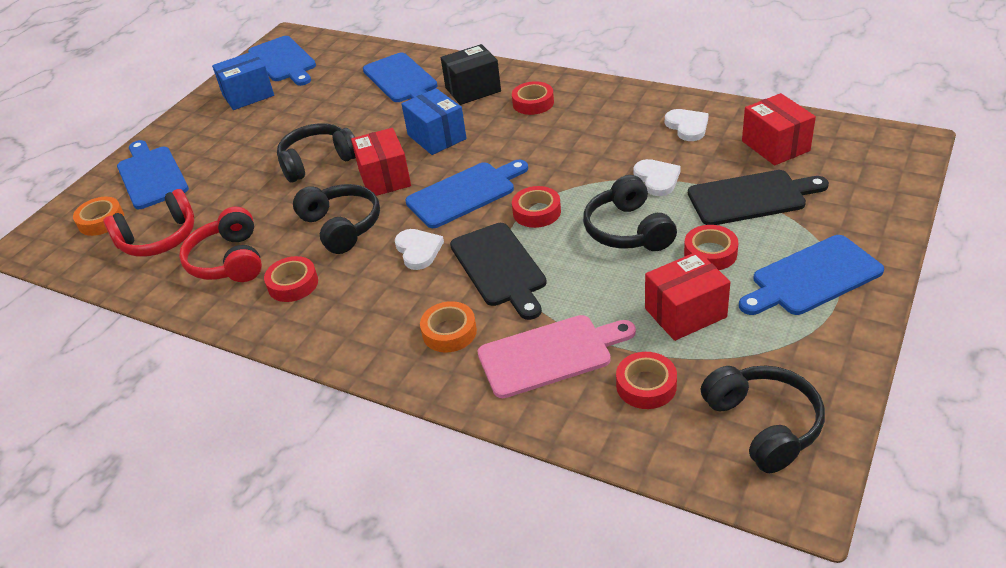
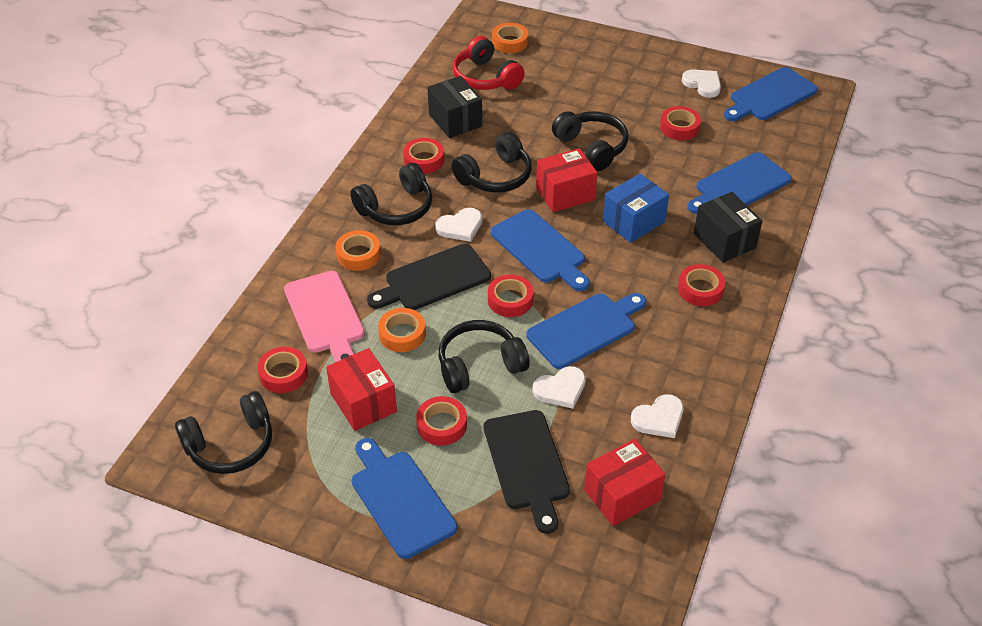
camera: 80 degrees right, 5 degrees up
blue cutting board [117,140,189,209] -> blue cutting board moved to [527,293,646,369]
red headphones [179,207,262,282] -> black box [428,76,482,138]
blue box [212,51,274,110] -> white heart [682,69,721,98]
none -> black headphones [351,163,432,225]
none -> orange tape [378,308,426,352]
none -> red tape [660,106,701,141]

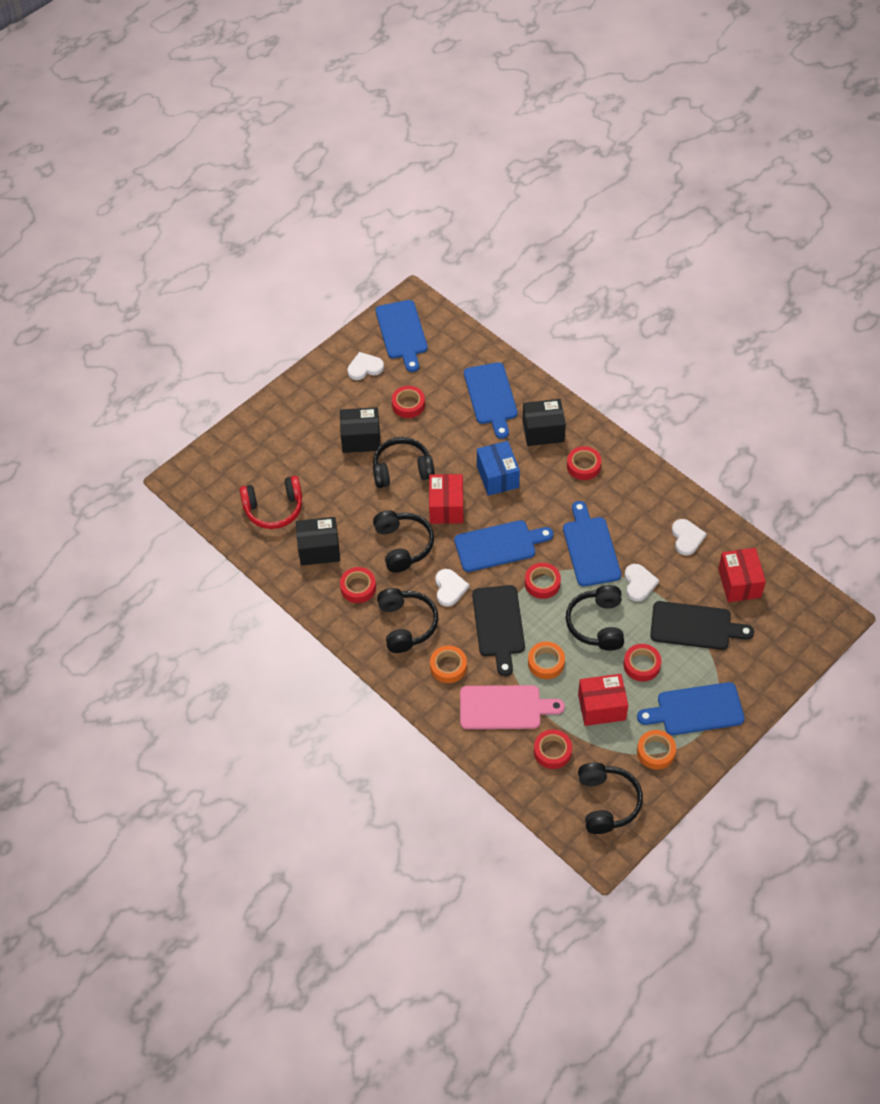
camera: 65 degrees left, 10 degrees up
orange tape [492,23,529,53] -> orange tape moved to [637,730,676,770]
none -> black box [340,407,380,453]

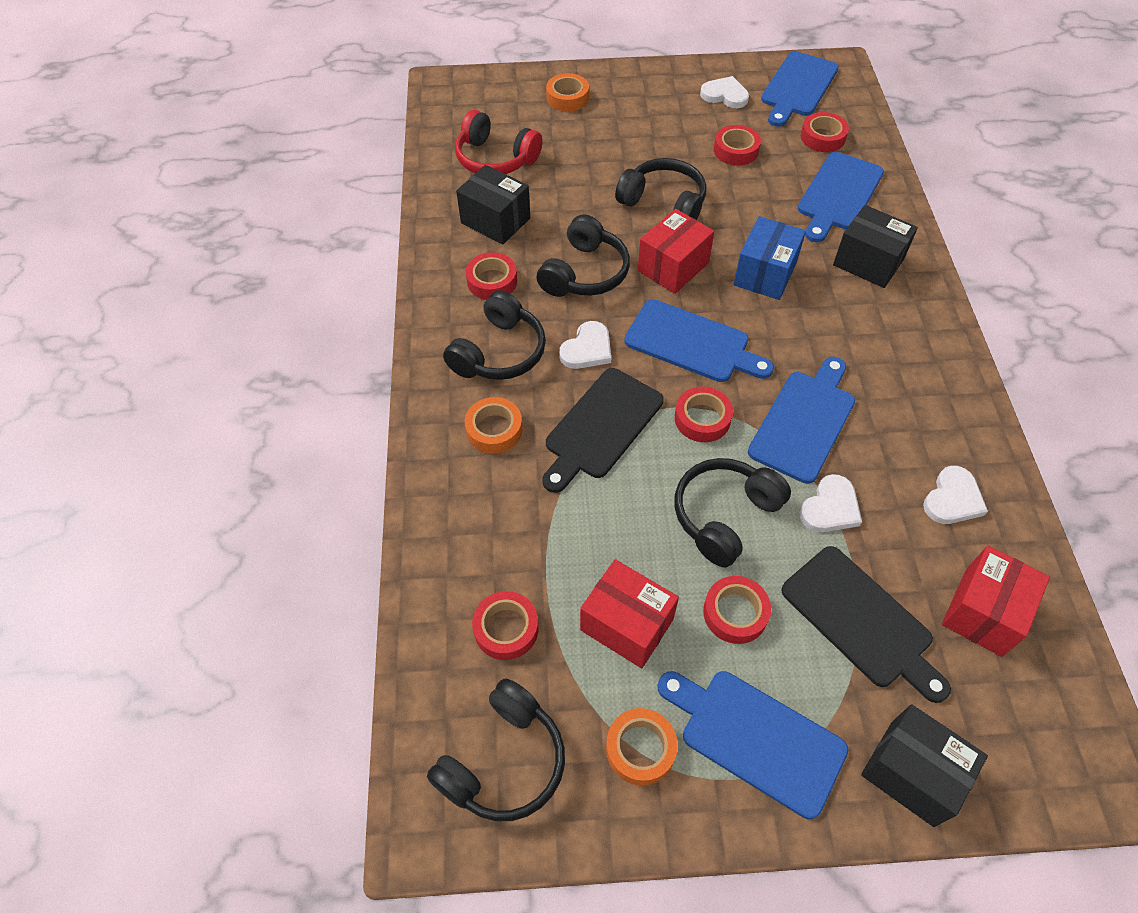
camera: 40 degrees right, 0 degrees up
black box [340,407,380,453] -> black box moved to [861,704,988,827]
pink cutting board [460,685,565,729] -> none
orange tape [528,642,565,679] -> orange tape moved to [546,73,589,111]
red tape [567,446,602,480] -> red tape moved to [801,112,849,152]

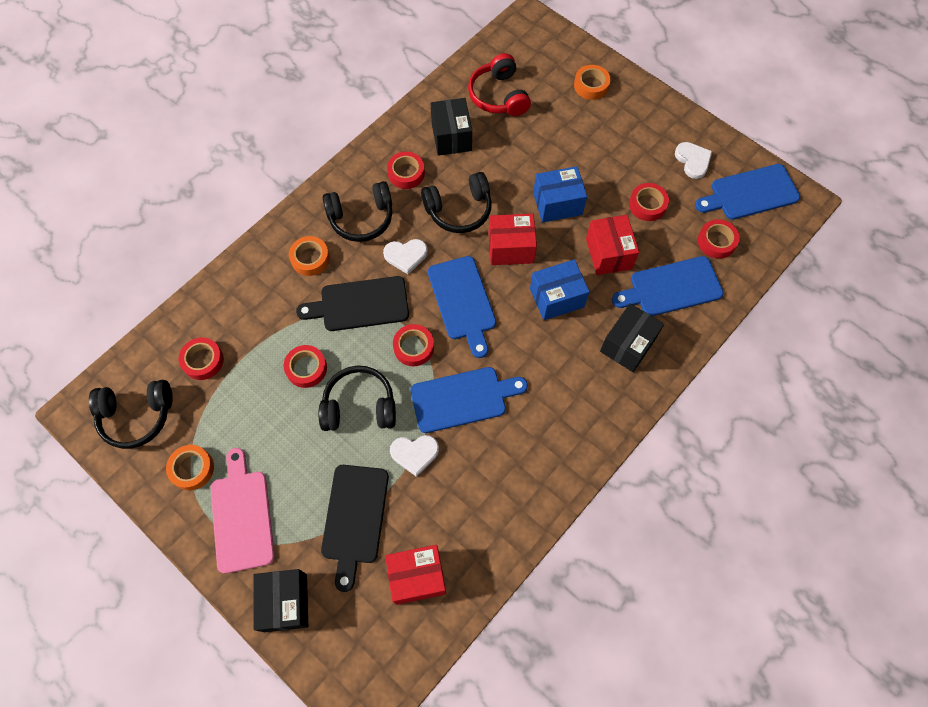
camera: 45 degrees right, 10 degrees up
red box [580,559,679,668] -> red box moved to [586,215,639,275]
black headphones [615,158,706,220] -> blue box [533,166,587,223]
blue cutting board [657,671,848,819] -> pink cutting board [211,448,275,574]
red tape [703,576,771,644] -> red tape moved to [284,345,327,388]
black box [833,205,918,288] -> black box turned 45 degrees clockwise [600,303,664,372]
white heart [923,466,988,524] -> none

